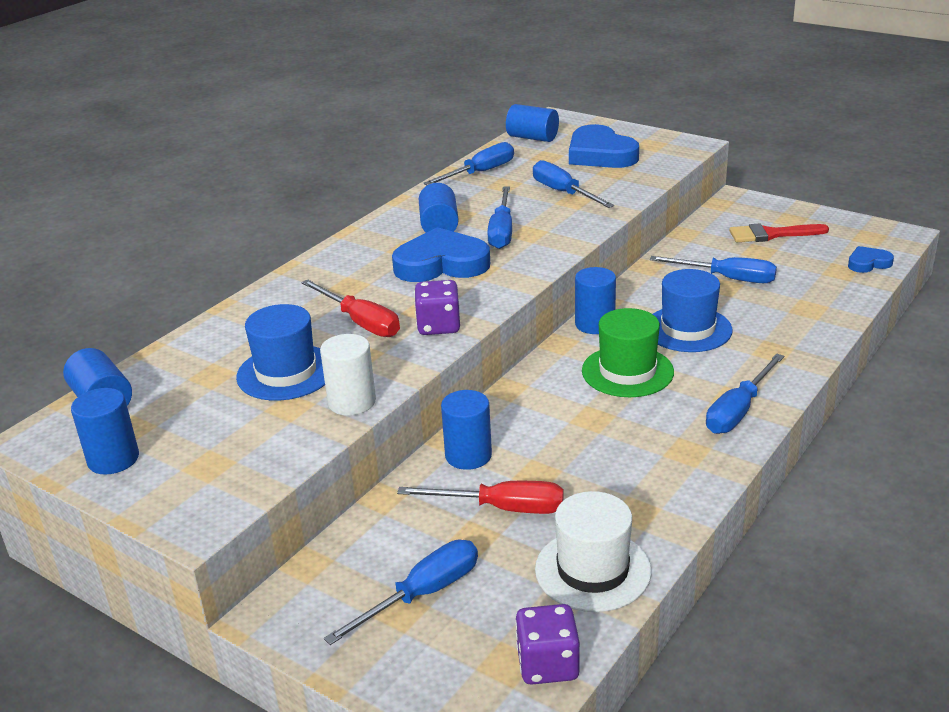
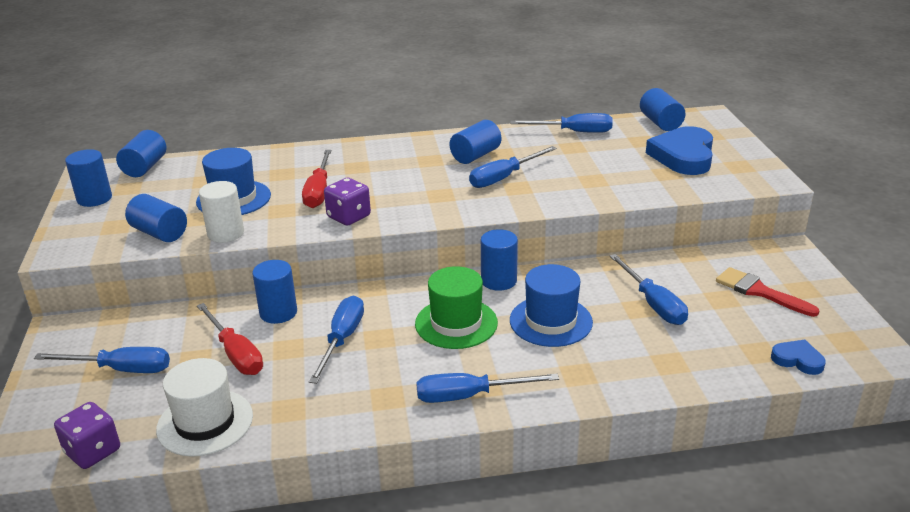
camera: 45 degrees right, 0 degrees up
blue heart [392,227,490,282] -> none
blue screwdriver [533,160,614,208] -> blue screwdriver moved to [309,296,364,384]
none -> blue cylinder [125,194,187,242]

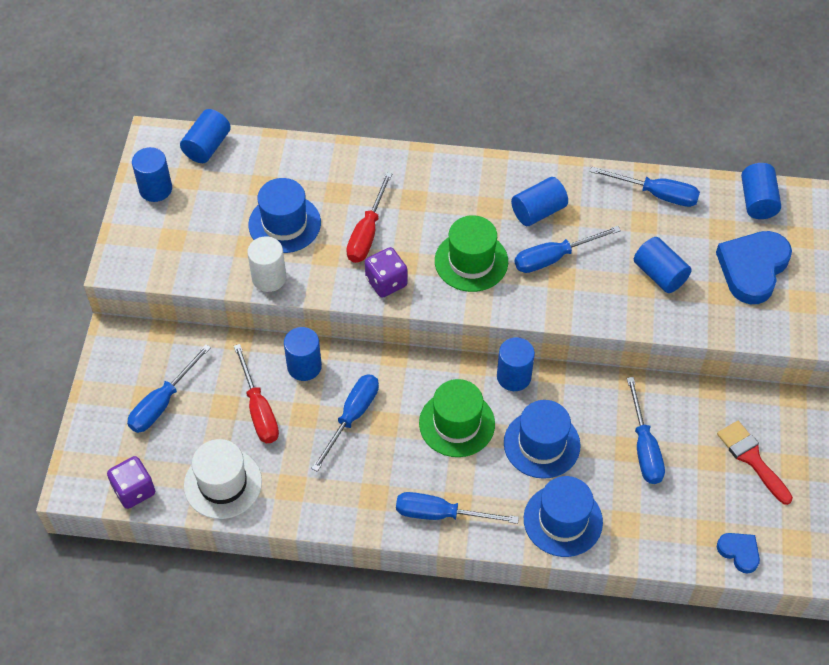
camera: 15 degrees right, 25 degrees up
blue screwdriver [34,347,170,373] -> blue screwdriver turned 105 degrees clockwise [127,344,211,433]
blue cylinder [125,194,187,242] -> blue cylinder moved to [634,237,692,293]
none -> green hat [435,215,508,292]
none -> blue hat [524,476,603,557]

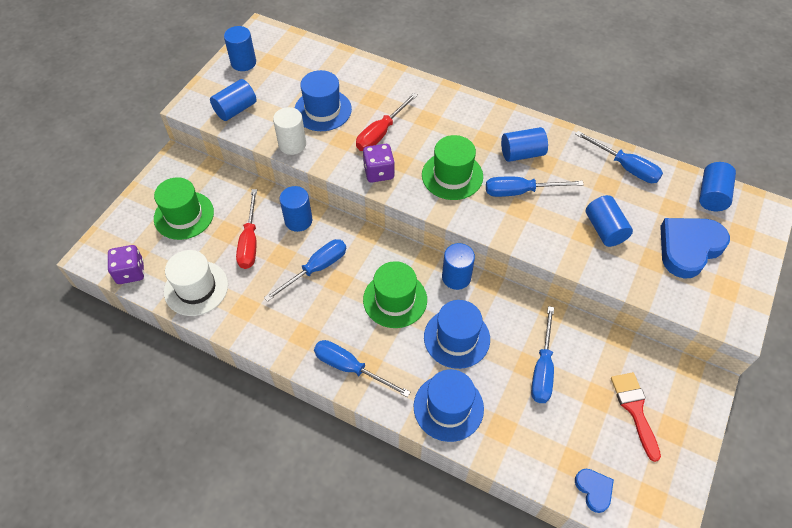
camera: 20 degrees right, 0 degrees up
blue screwdriver [127,344,211,433] -> green hat [154,177,214,240]
blue cylinder [180,109,231,163] -> blue cylinder moved to [210,79,257,121]

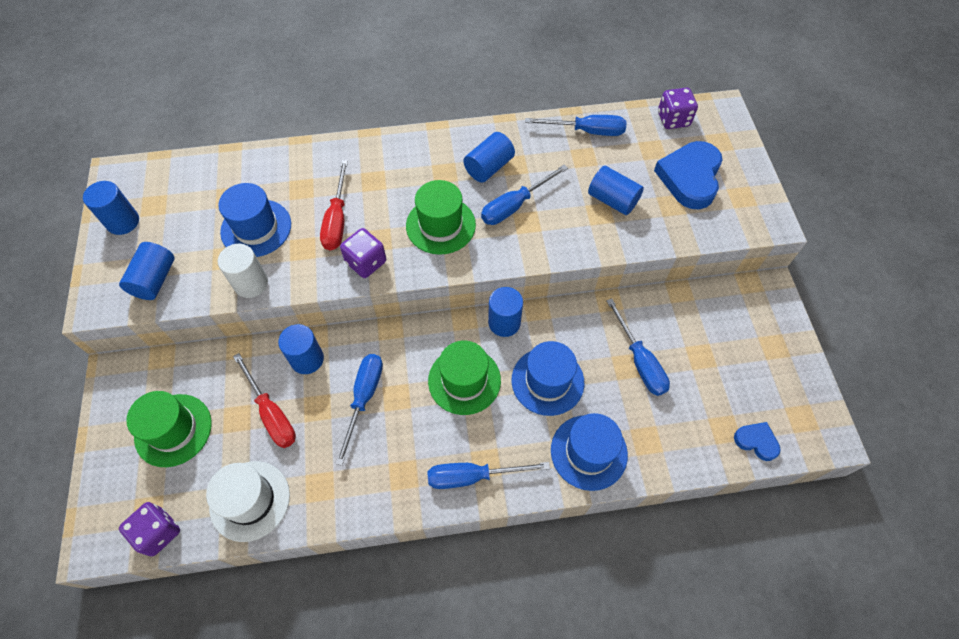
camera: 35 degrees left, 5 degrees up
red brush [611,372,661,462] -> none
blue cylinder [699,162,736,211] -> purple dice [658,87,698,129]

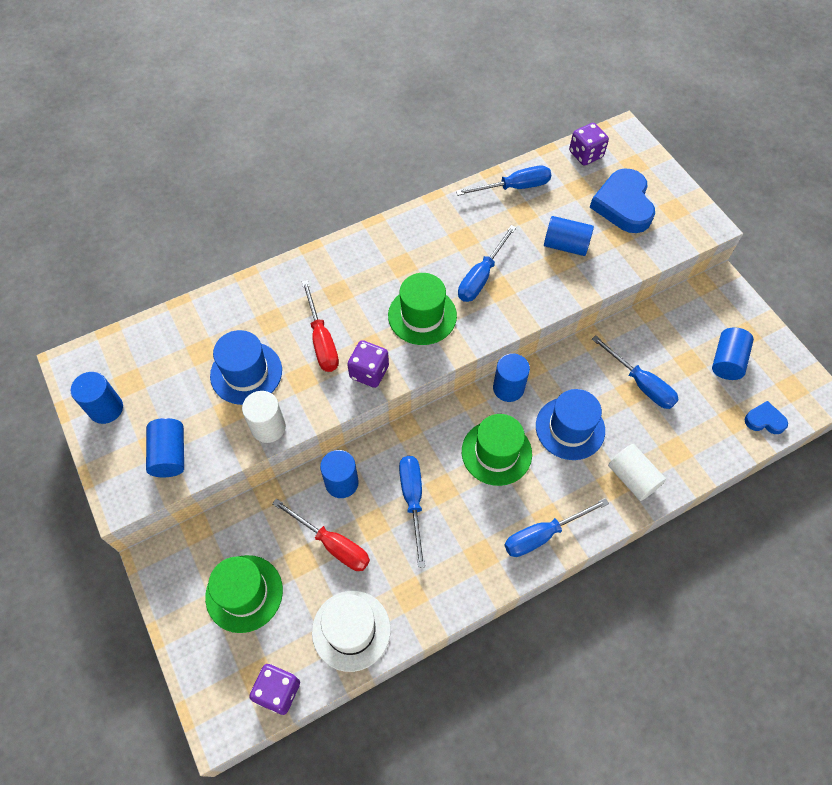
camera: 20 degrees left, 0 degrees up
blue cylinder [463,132,515,183] -> blue cylinder moved to [712,327,754,380]
blue hat [551,413,628,491] -> white cylinder [608,444,666,501]

